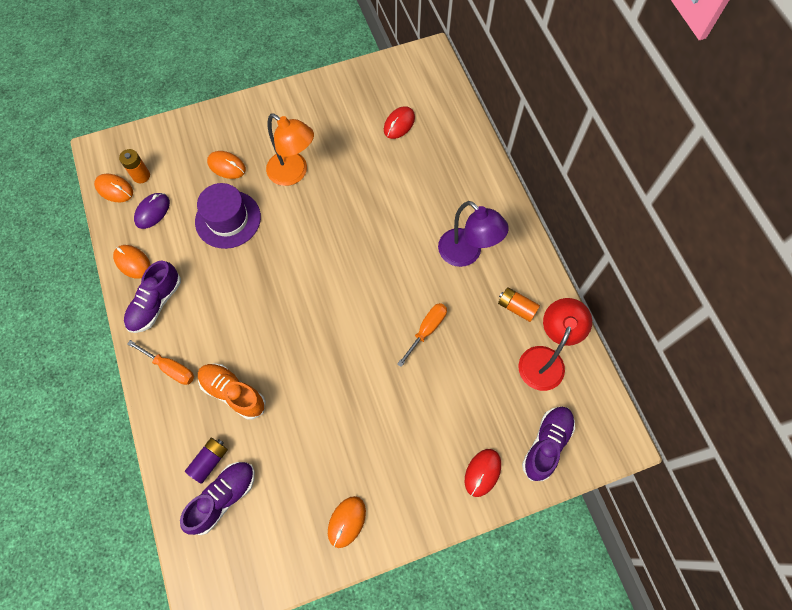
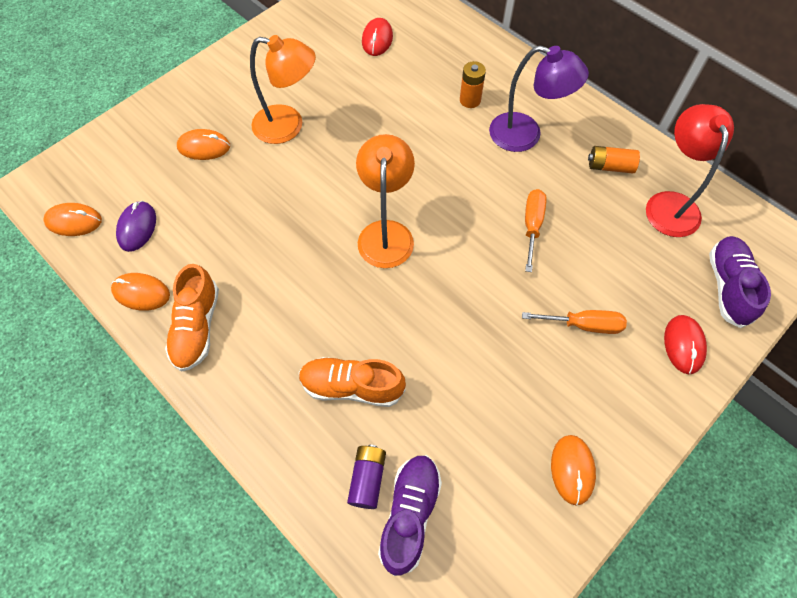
camera: 25 degrees left, 5 degrees down
orange battery [119,149,150,183] -> orange battery moved to [460,61,486,108]
purple shoe [124,260,181,333] -> orange shoe [165,264,219,371]
orange screwdriver [127,340,194,385] -> orange screwdriver moved to [522,310,627,334]
purple hat [195,183,261,249] -> none
none -> orange lamp [356,134,415,268]

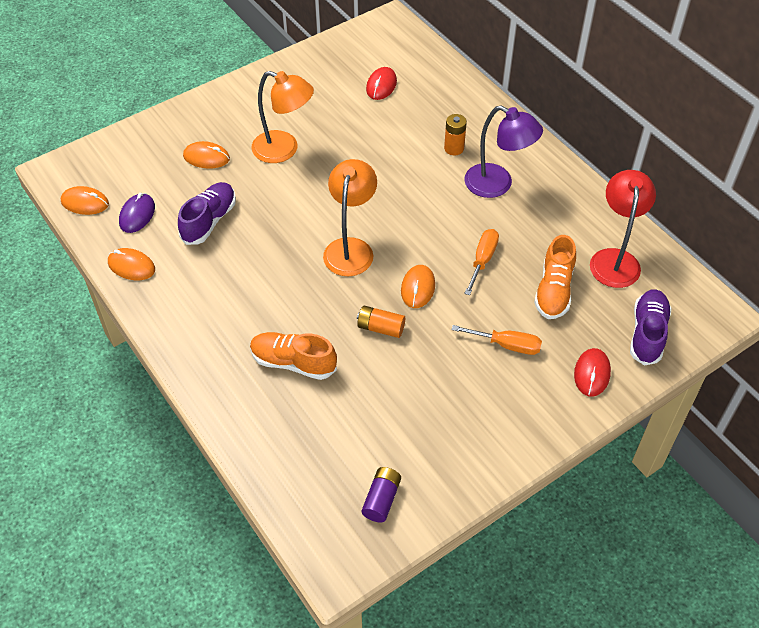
camera: 10 degrees right, 10 degrees down
orange shoe [165,264,219,371] -> orange shoe moved to [534,235,576,319]
purple battery [347,445,386,509] -> purple battery moved to [361,467,401,522]
purple shoe [378,455,442,576] -> purple shoe moved to [178,182,236,245]
orange mouse [551,435,596,505] -> orange mouse moved to [401,265,435,308]
orange battery [588,146,640,173] -> orange battery moved to [357,306,405,338]

